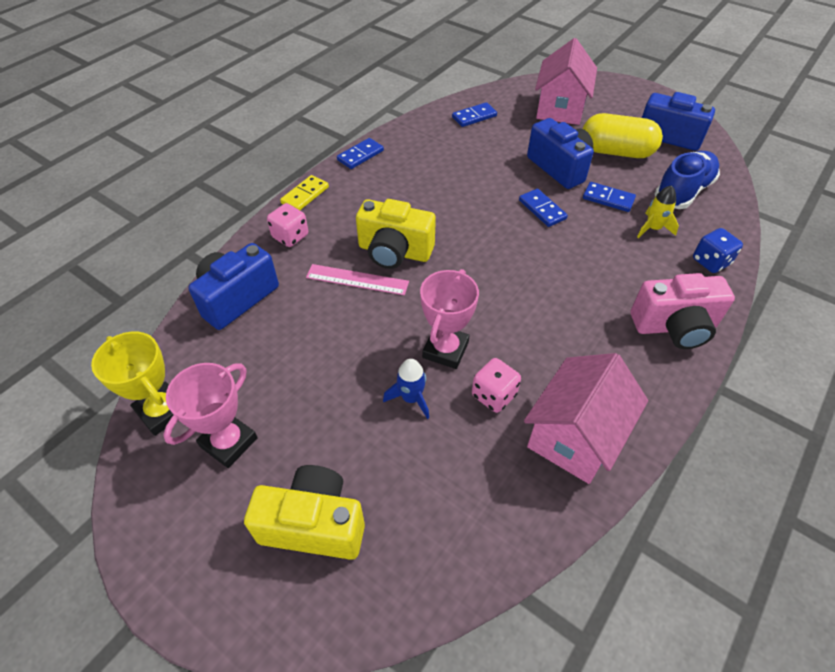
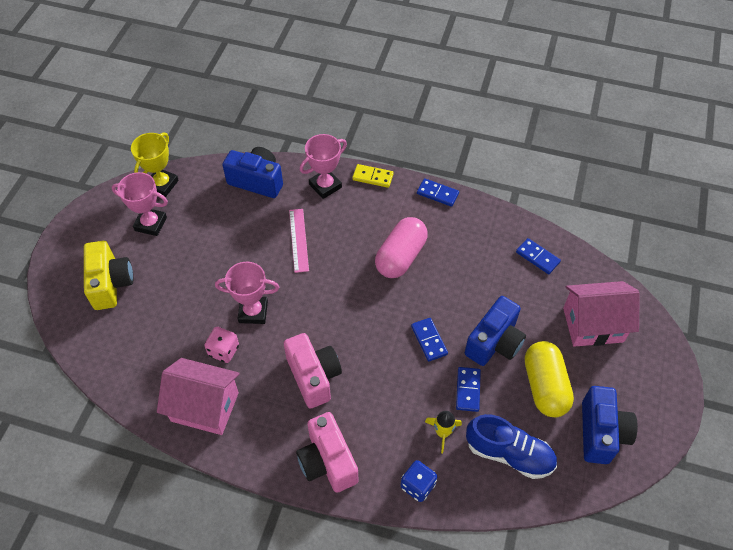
camera: 70 degrees right, 5 degrees up
pink dice [267,203,308,247] -> pink trophy [300,134,347,199]
yellow camera [356,199,436,269] -> none
blue rocket [383,359,429,419] -> none
blue domino [519,189,568,227] -> blue domino turned 60 degrees counterclockwise [411,318,448,362]
none -> pink camera [284,333,342,409]
none -> pink capsule [375,217,428,278]

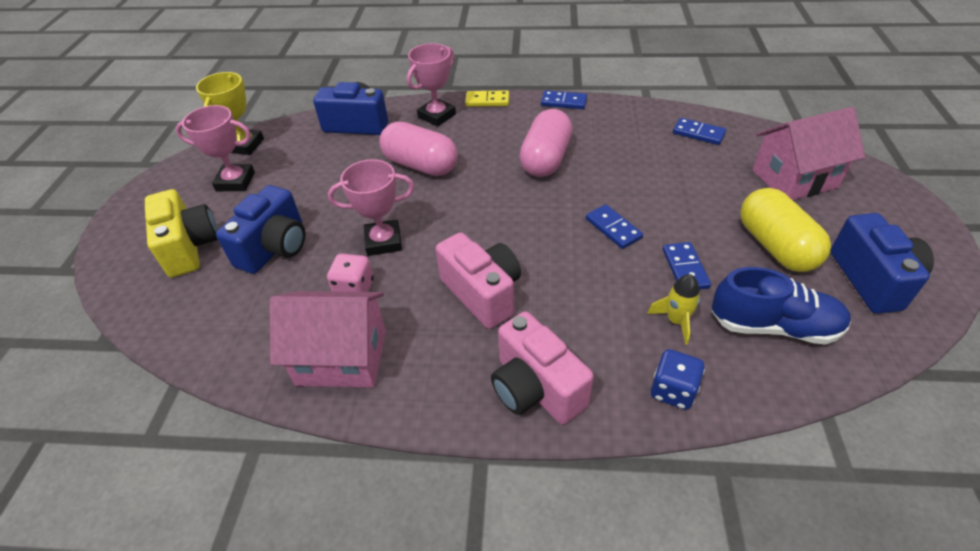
camera: 10 degrees left, 10 degrees down
pink ruler [289,209,309,273] -> pink capsule [379,121,458,176]
blue camera [465,296,526,366] -> blue camera moved to [216,185,305,274]

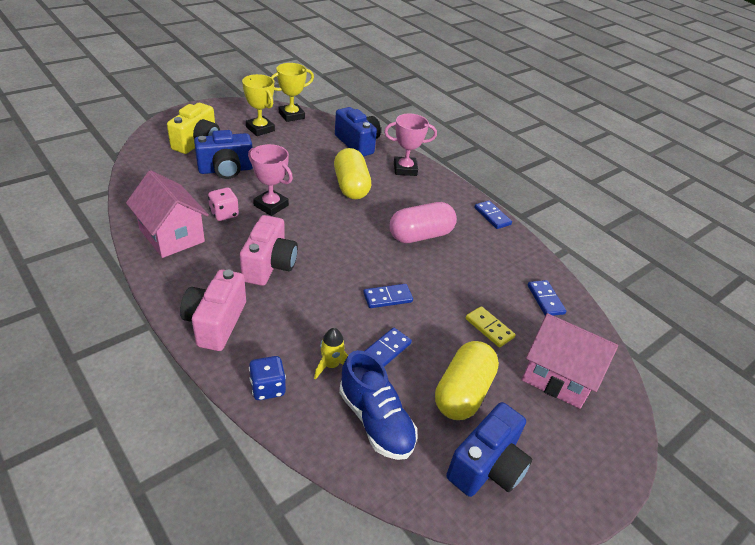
camera: 40 degrees right, 5 degrees down
pink trophy [176,105,255,191] -> yellow trophy [242,74,275,136]
pink capsule [379,121,458,176] -> yellow capsule [334,148,371,199]
yellow domino [465,90,509,107] -> yellow domino moved to [466,306,516,348]
blue domino [586,204,643,249] -> blue domino turned 60 degrees clockwise [363,284,413,308]

